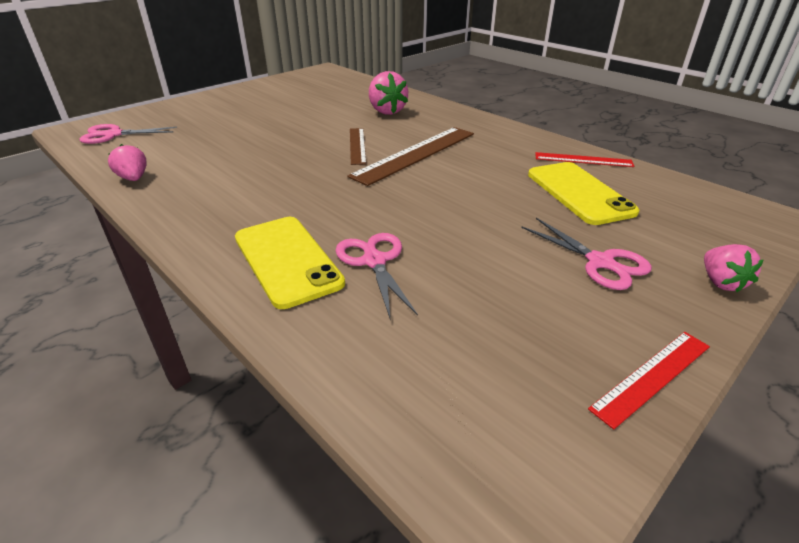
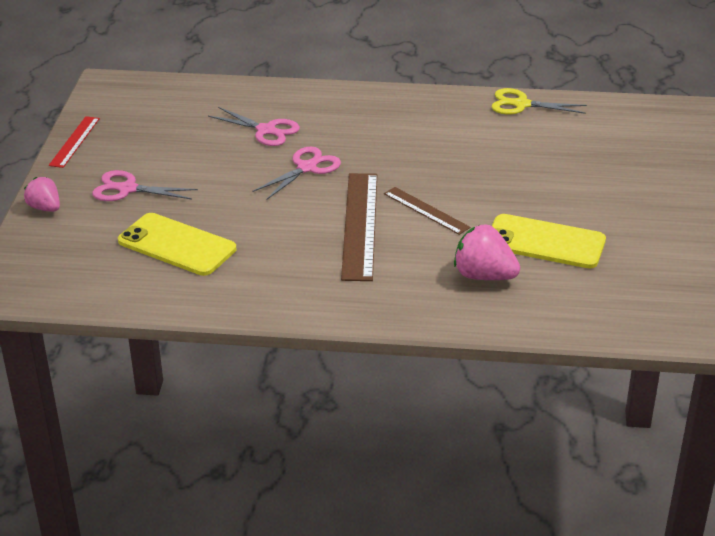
camera: 140 degrees right, 0 degrees up
pink scissors [80,124,177,144] -> pink scissors moved to [252,147,341,200]
pink strawberry [108,144,147,181] -> yellow scissors [491,88,587,115]
yellow phone [235,217,345,309] -> yellow phone moved to [492,214,606,268]
red ruler [535,152,634,167] -> none

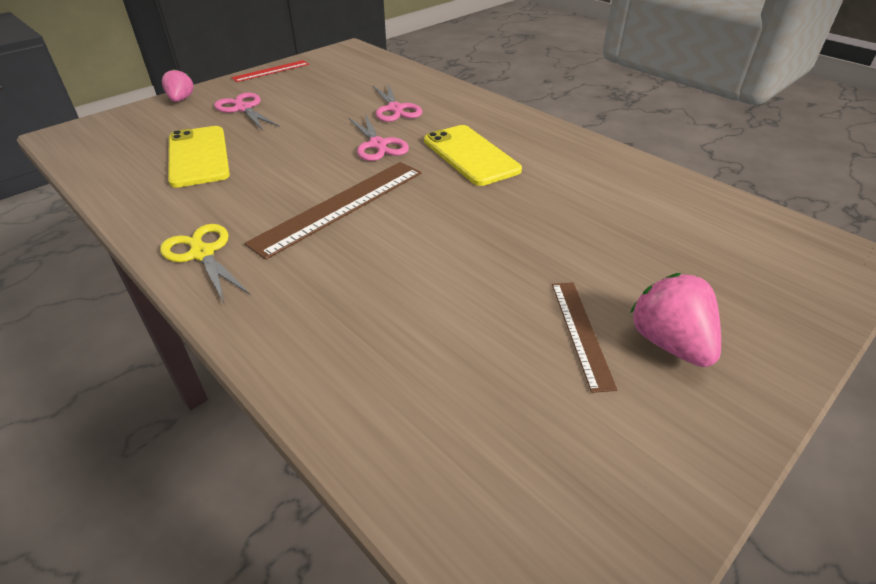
camera: 40 degrees right, 5 degrees up
pink scissors [252,147,341,200] -> pink scissors turned 75 degrees clockwise [348,114,409,161]
brown ruler [384,187,470,235] -> brown ruler moved to [552,282,617,393]
pink strawberry [454,225,520,280] -> pink strawberry moved to [630,273,721,367]
yellow scissors [491,88,587,115] -> yellow scissors moved to [160,224,251,305]
yellow phone [492,214,606,268] -> yellow phone moved to [424,125,522,186]

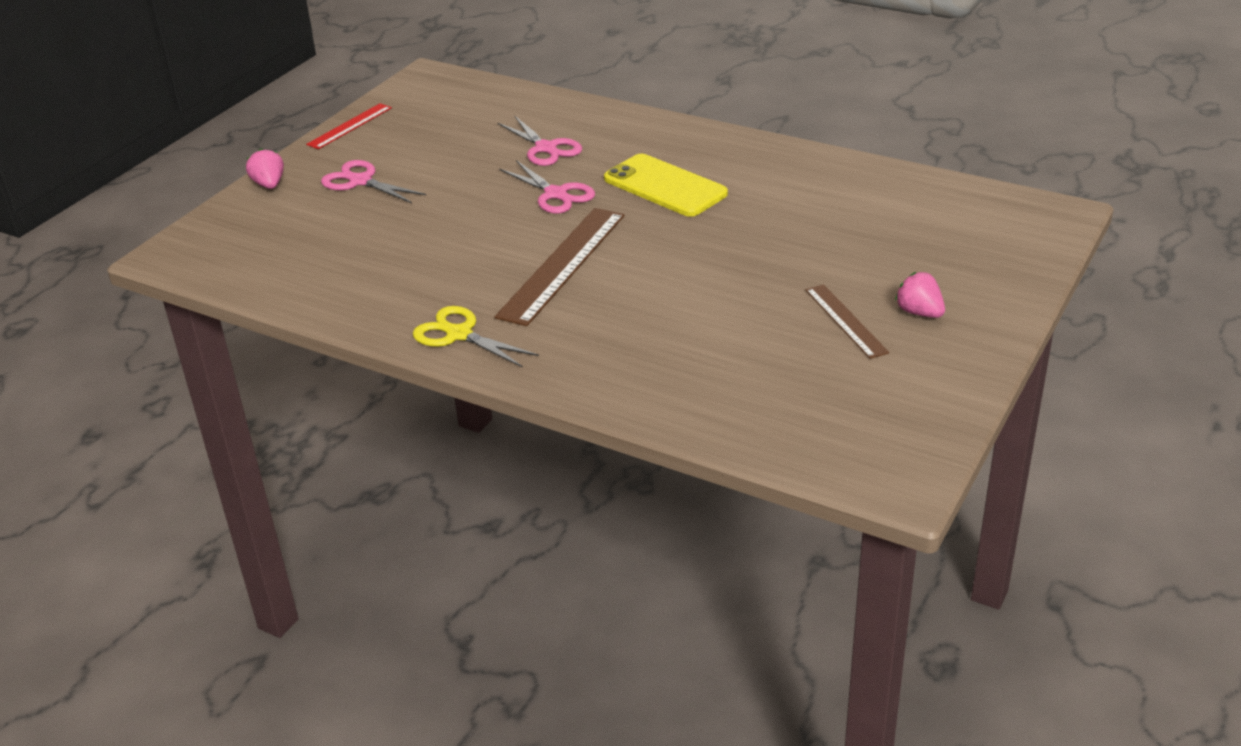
camera: 15 degrees left, 5 degrees down
yellow phone [168,126,230,188] -> none
pink strawberry [630,273,721,367] -> pink strawberry [895,272,945,318], size x0.65

